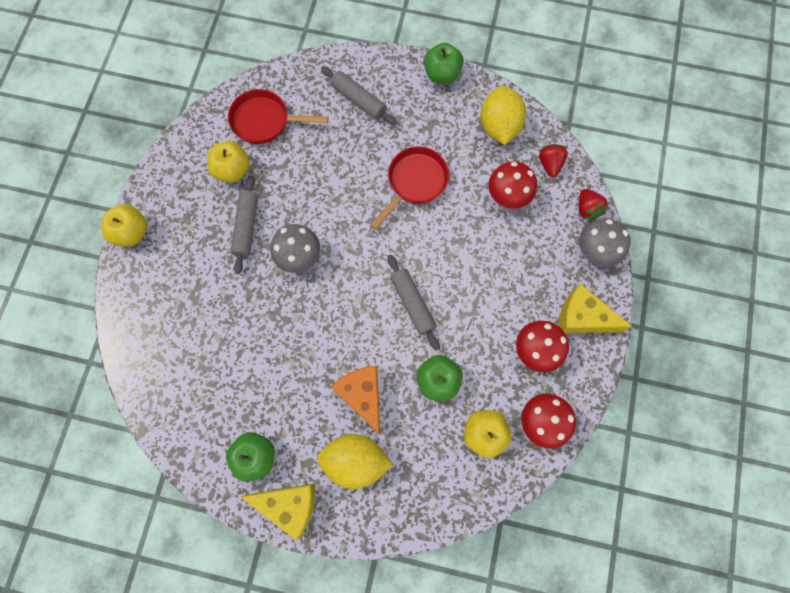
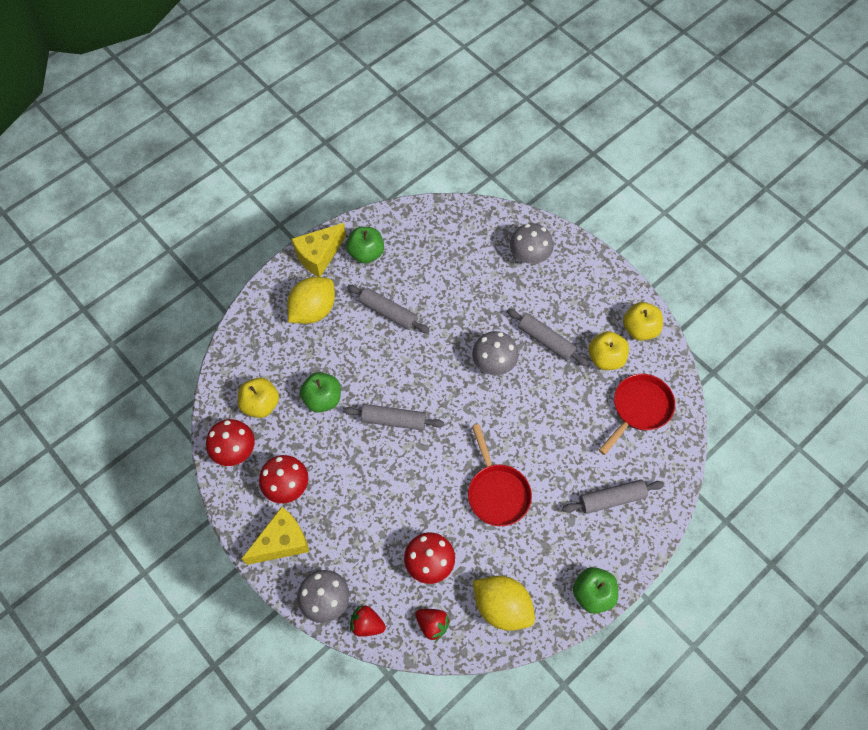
camera: 125 degrees right, 10 degrees down
yellow apple [101,204,147,247] -> yellow apple moved to [623,302,663,341]
orange cheese [331,366,380,434] -> none
none -> grey rolling pin [347,285,430,333]
none -> grey mushroom [510,223,554,264]

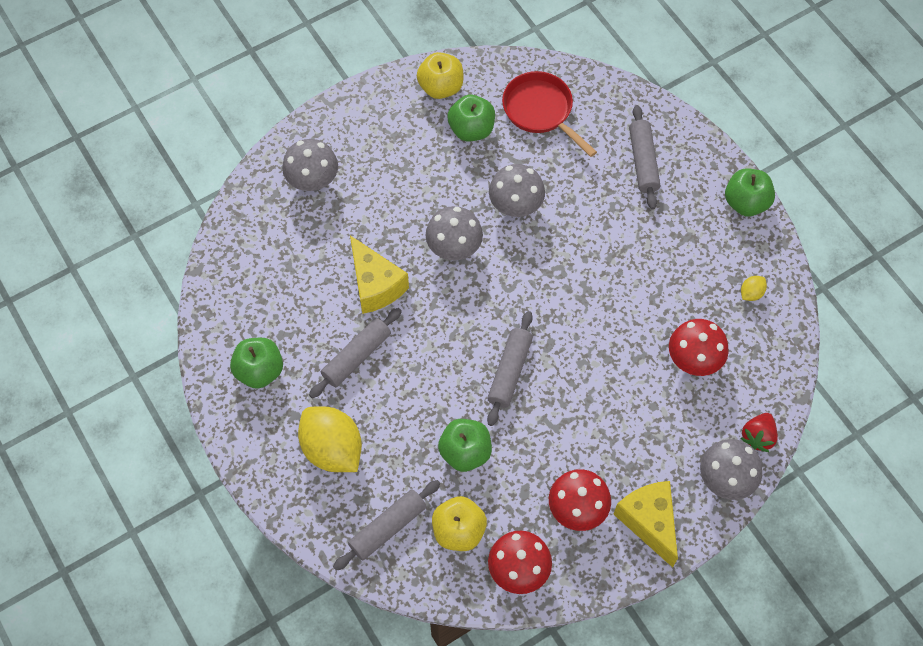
camera: 80 degrees left, 0 degrees up
yellow cheese [292,223,346,277] -> yellow cheese moved to [350,235,409,314]
red strawberry [415,609,450,642] -> none
red pan [468,424,532,526] -> none
yellow lemon [473,576,535,631] -> yellow lemon [741,276,767,301], size x0.42
grey rolling pin [507,309,589,366] -> grey rolling pin moved to [333,480,440,571]
yellow apple [588,331,629,370] -> green apple [447,95,495,141]
none -> grey mushroom [489,164,545,217]

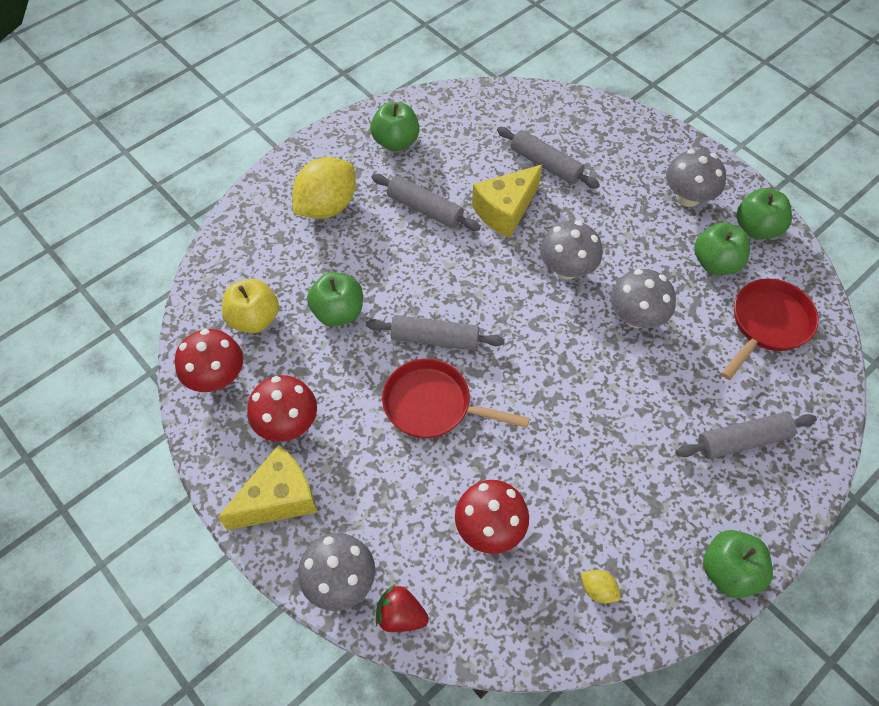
camera: 80 degrees right, 5 degrees down
grey mushroom [282,139,338,191] -> grey mushroom moved to [666,149,726,207]
grey rolling pin [333,480,440,571] -> grey rolling pin moved to [497,127,600,189]
yellow apple [416,52,463,99] -> green apple [737,188,792,240]
none -> red pan [382,359,530,439]

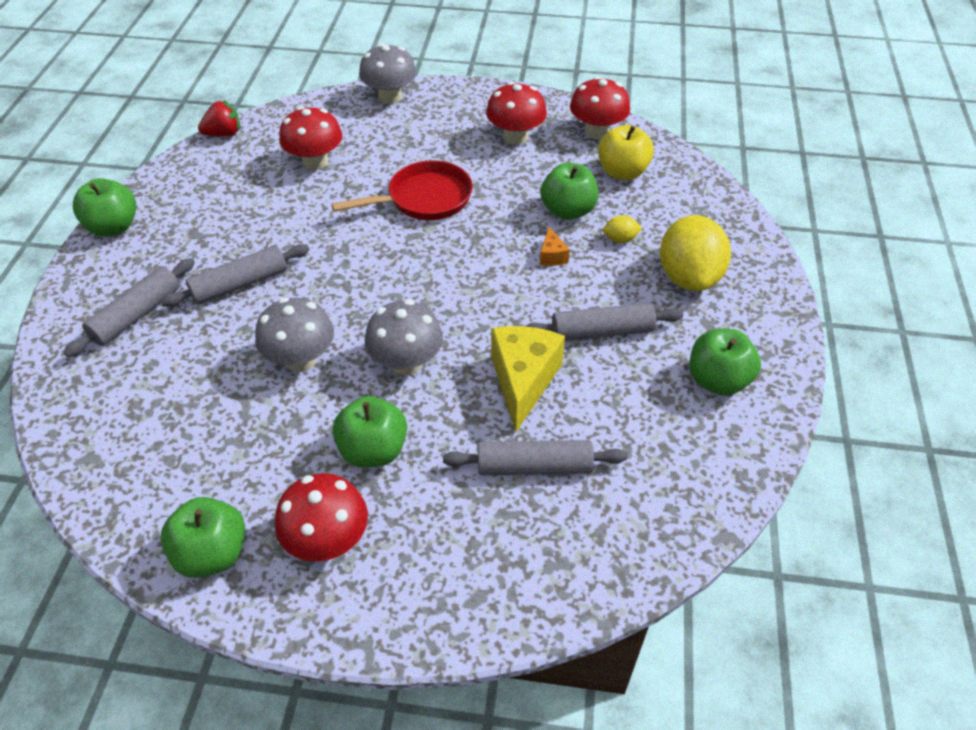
camera: 140 degrees right, 10 degrees down
yellow cheese [218,445,317,530] -> none
grey rolling pin [366,315,505,350] -> grey rolling pin moved to [161,244,309,307]
red strawberry [376,585,429,632] -> red strawberry moved to [198,101,240,137]
yellow lemon [581,570,621,604] -> yellow lemon moved to [603,215,642,243]
grey mushroom [666,149,726,207] -> red mushroom [275,473,368,562]
green apple [694,222,750,275] -> green apple moved to [333,396,407,468]
red pan [721,279,819,380] -> none
none -> orange cheese [540,227,570,266]

